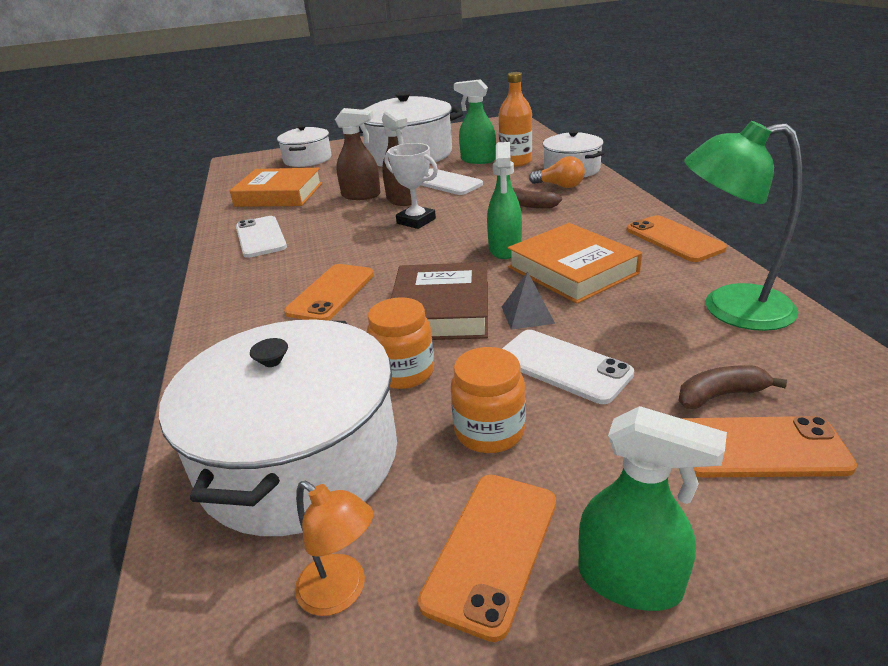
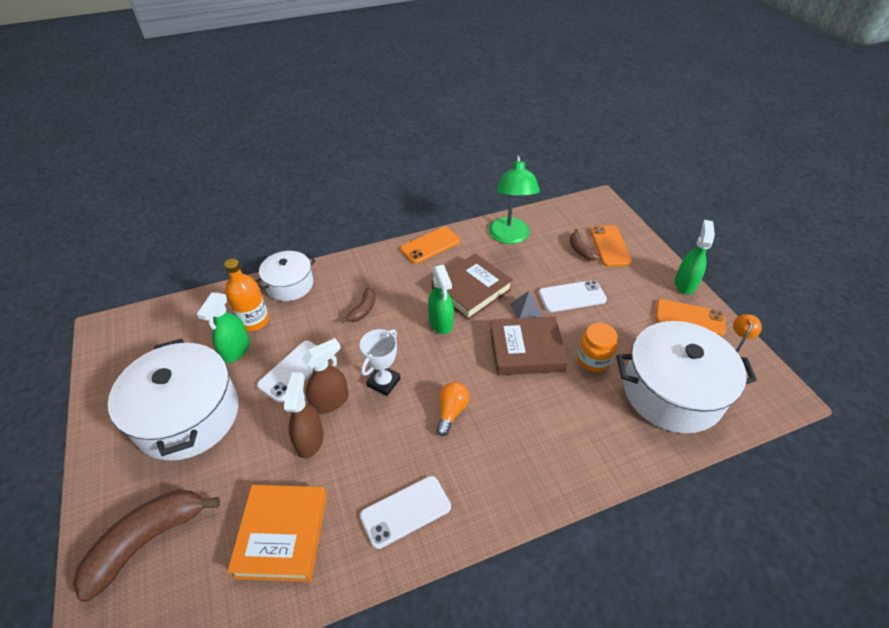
camera: 100 degrees left, 15 degrees up
white pot [277,125,332,167] -> brown banana [73,489,220,602]
orange phone [284,264,374,321] -> none
orange jar [451,347,526,453] -> none
green spray bottle [487,142,522,259] -> green spray bottle turned 75 degrees clockwise [428,265,454,334]
white phone [502,330,634,404] -> white phone turned 45 degrees clockwise [539,280,607,312]
orange book [508,223,642,304] -> brown book [432,253,513,320]
orange light bulb [529,156,585,188] -> orange light bulb moved to [436,382,469,436]

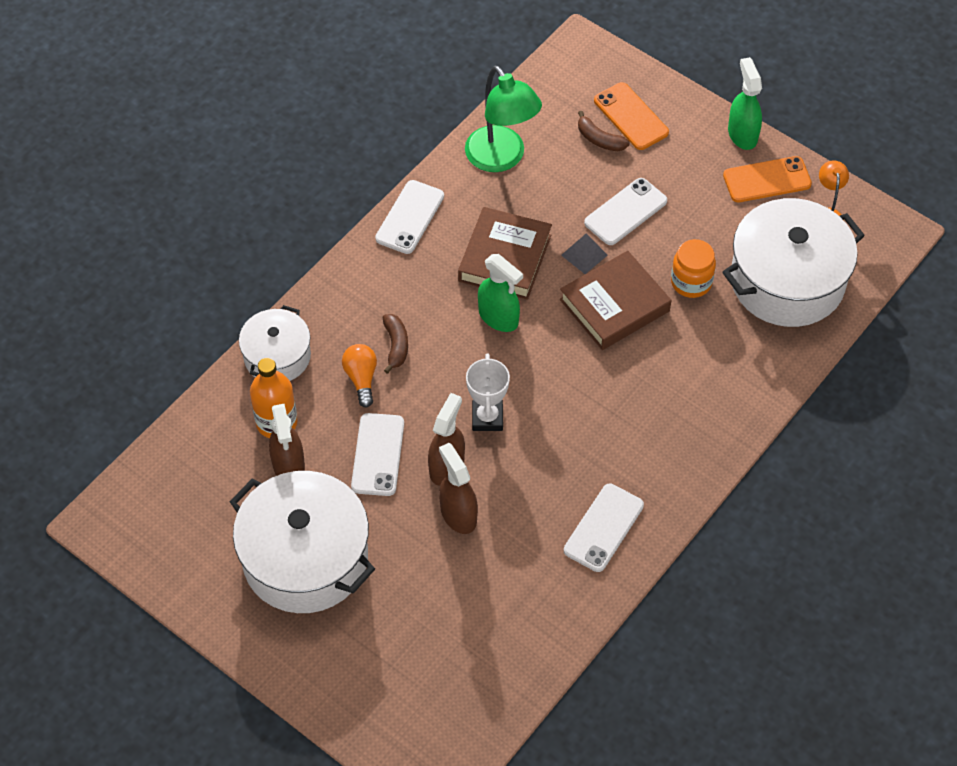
camera: 30 degrees left, 10 degrees up
brown banana [73,489,220,602] -> none
green spray bottle [197,293,250,363] -> brown spray bottle [269,404,305,476]
orange book [227,485,327,582] -> none
orange phone [400,227,460,264] -> white phone [375,180,444,254]
orange light bulb [436,382,469,436] -> orange light bulb moved to [342,344,377,407]

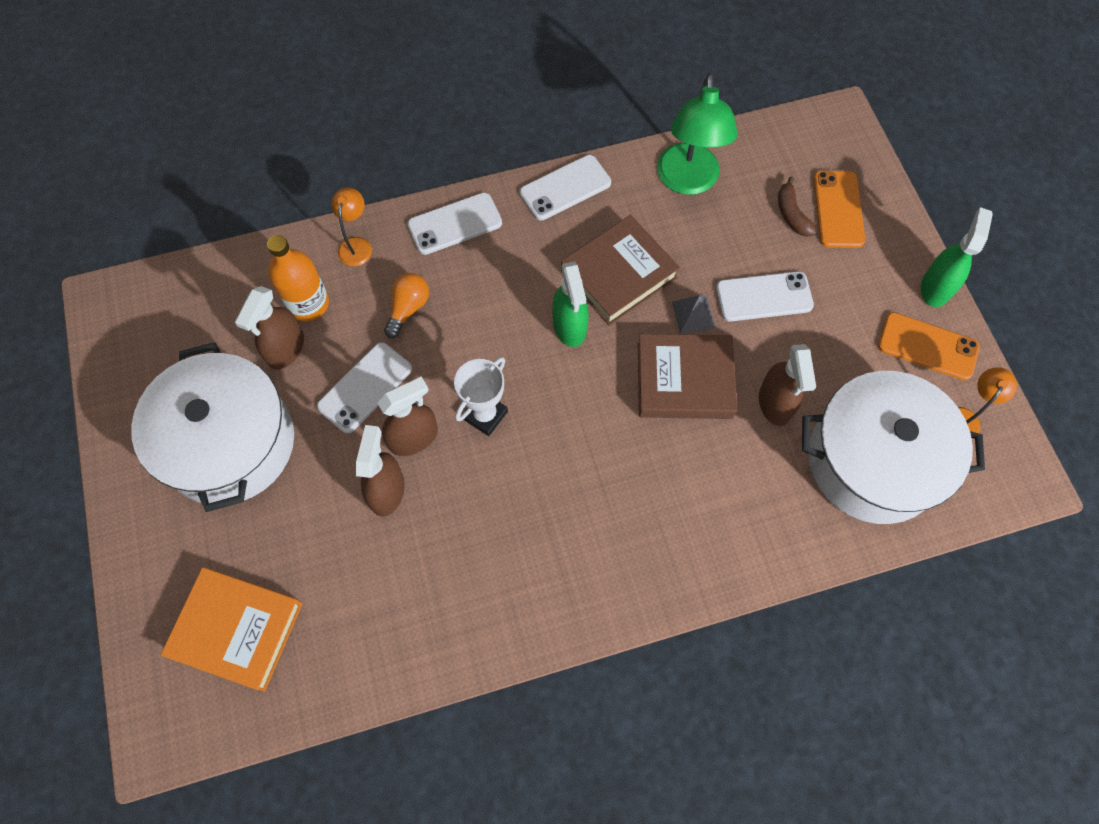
camera: 35 degrees right, 10 degrees up
white pot [239,305,311,381] -> orange lamp [331,188,372,266]
brown banana [383,314,408,374] -> none
white phone [564,484,644,572] -> white phone moved to [407,193,502,255]
orange jar [671,239,716,298] -> brown spray bottle [759,344,816,426]
none -> orange book [161,567,302,692]

